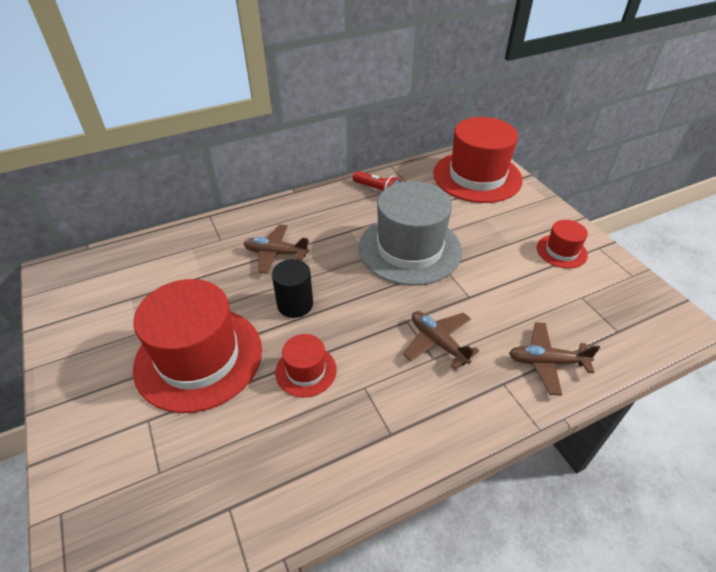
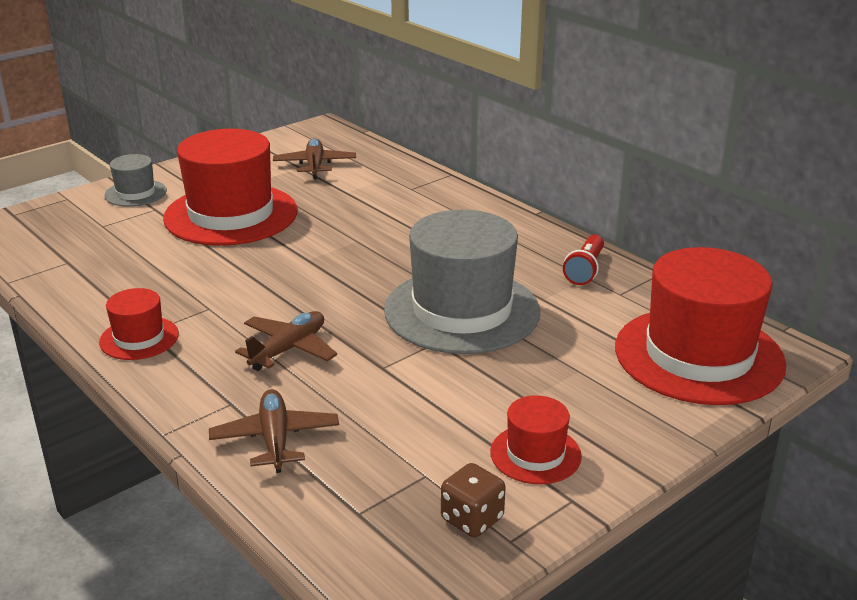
camera: 75 degrees right, 15 degrees down
brown plane [243,224,309,274] -> brown plane moved to [273,138,356,180]
black cylinder [272,259,313,318] -> none
red hat [275,334,337,397] -> red hat moved to [99,288,179,360]
none -> grey hat [104,154,167,207]
none -> brown dice [441,463,506,538]

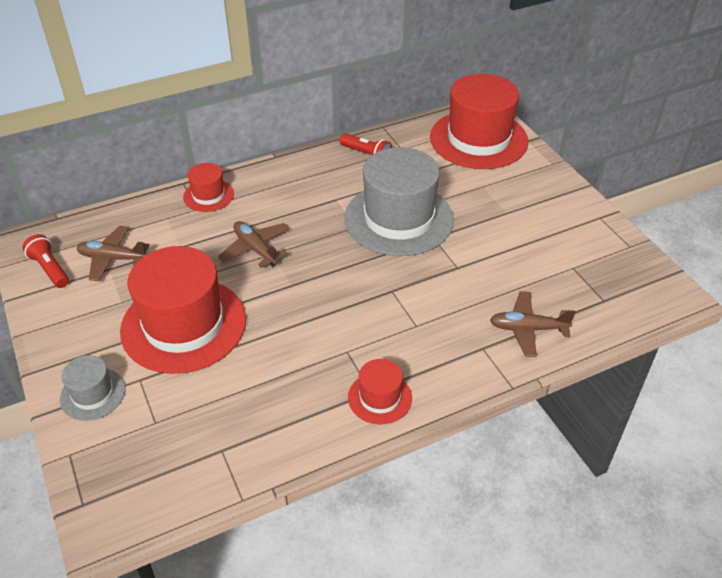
camera: 75 degrees left, 15 degrees up
brown plane [235,311,337,371] -> brown plane moved to [218,221,289,268]
brown dice [441,463,506,538] -> none
red hat [490,395,582,484] -> red hat moved to [183,163,234,212]
none -> red flashlight [23,234,69,288]

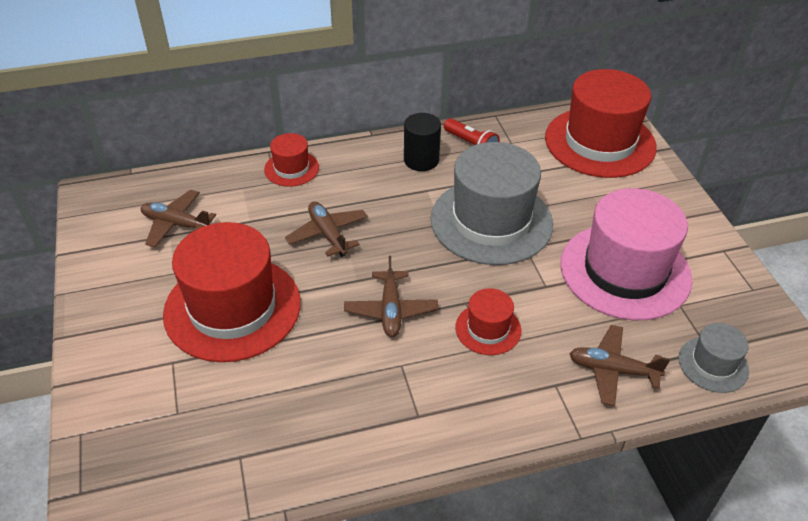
camera: 10 degrees right, 0 degrees up
red flashlight [23,234,69,288] -> none
grey hat [60,355,125,421] -> grey hat moved to [678,323,749,393]
red hat [348,359,412,425] -> red hat moved to [455,288,521,355]
none -> brown plane [344,256,438,337]
none -> black cylinder [404,113,441,171]
none -> pink hat [560,188,692,320]

